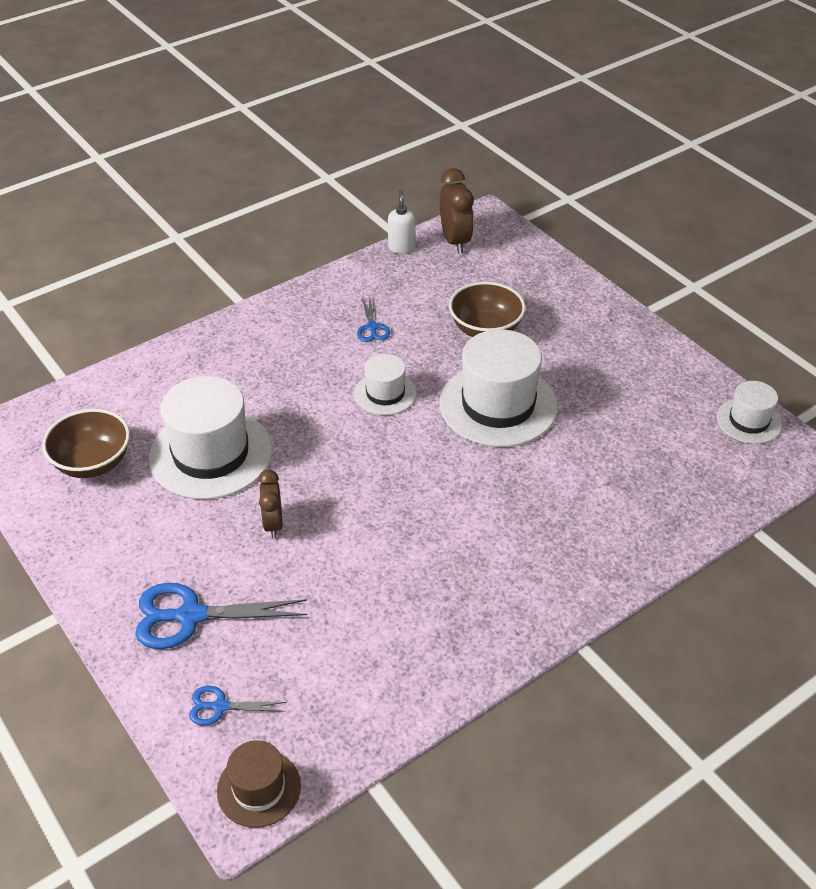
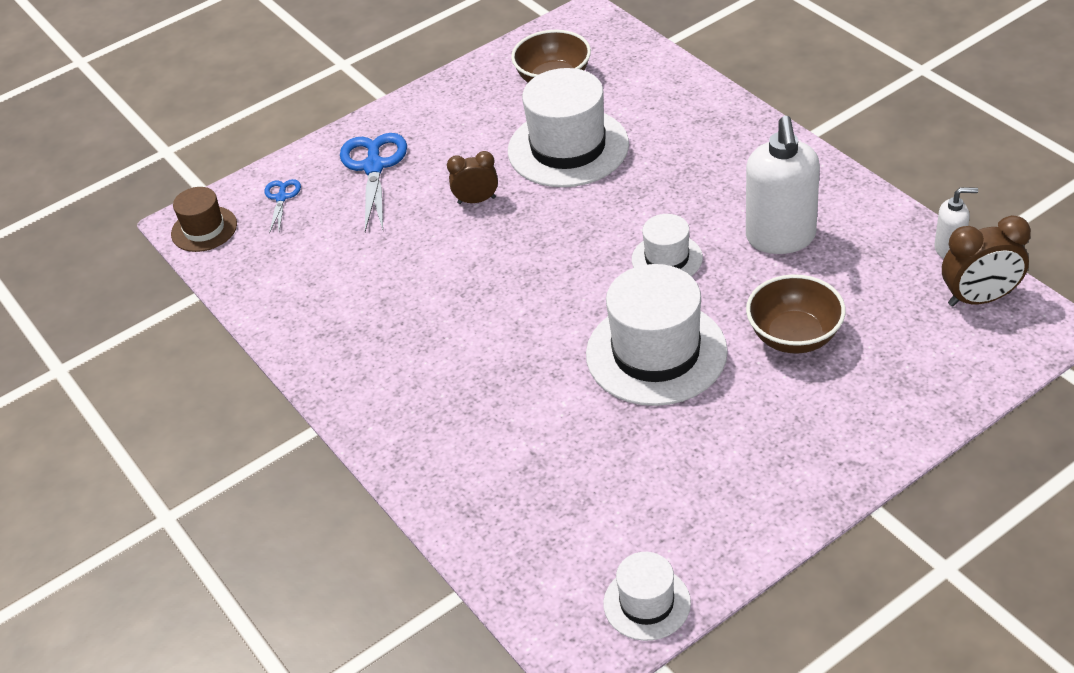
camera: 95 degrees right, 0 degrees up
blue scissors [357,298,390,342] -> white soap dispenser [746,116,820,254]

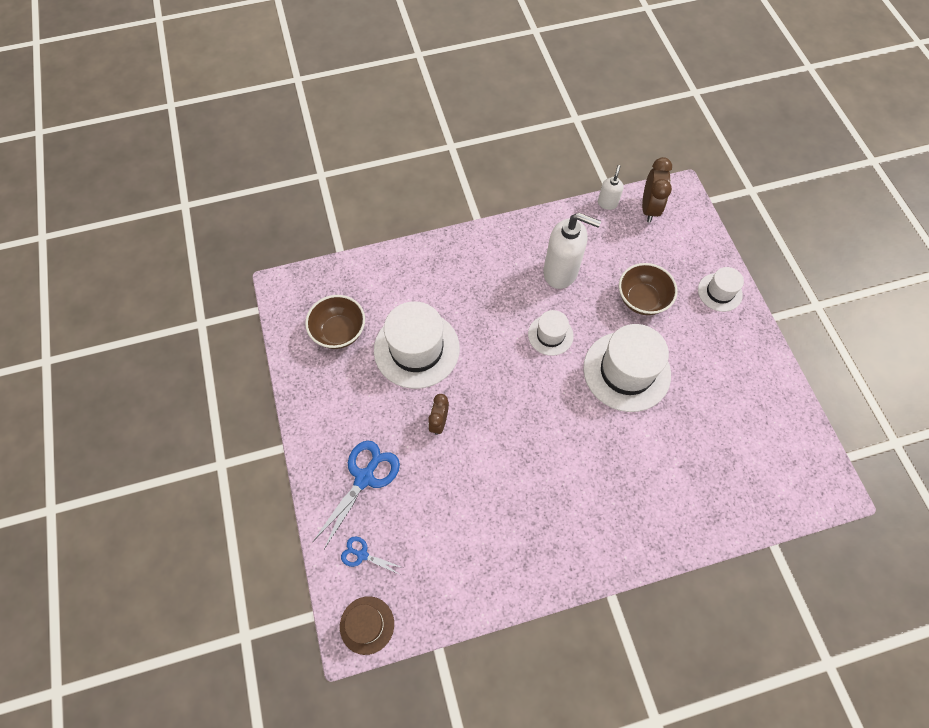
camera: 75 degrees left, 20 degrees up
blue scissors [340,133,407,232] -> blue scissors turned 105 degrees clockwise [313,441,400,549]
white hat [603,552,691,641] -> white hat moved to [698,267,744,312]

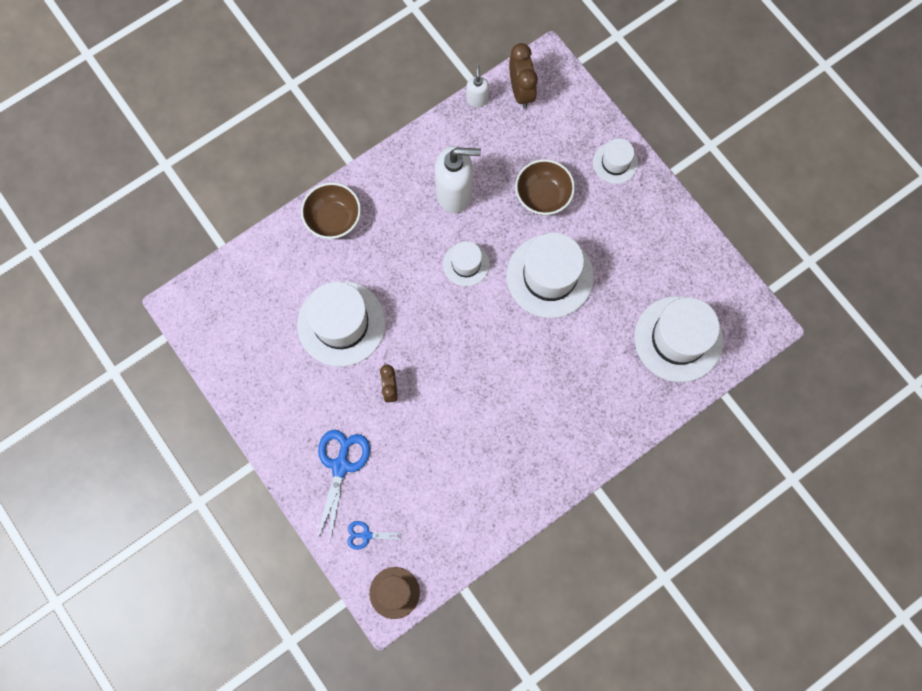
camera: 20 degrees left, 10 degrees up
brown bowl [305,295,365,349] -> brown bowl moved to [301,182,361,239]
none -> white hat [634,296,724,382]

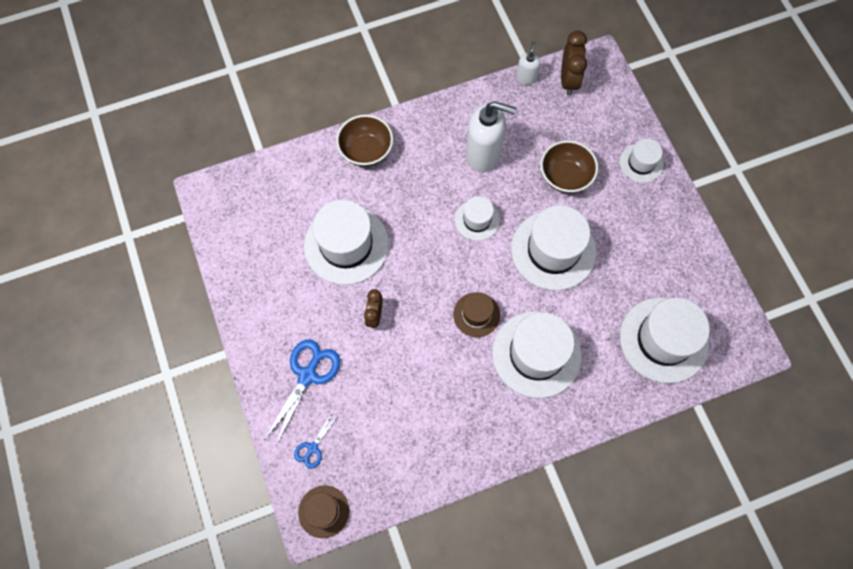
camera: 15 degrees right, 5 degrees down
blue scissors [347,521,406,550] -> blue scissors turned 75 degrees counterclockwise [294,411,338,469]
none -> brown hat [453,292,500,337]
none -> white hat [492,311,582,398]

